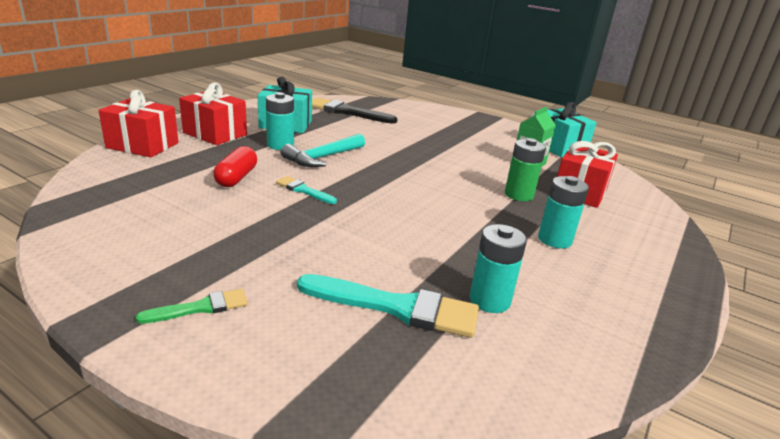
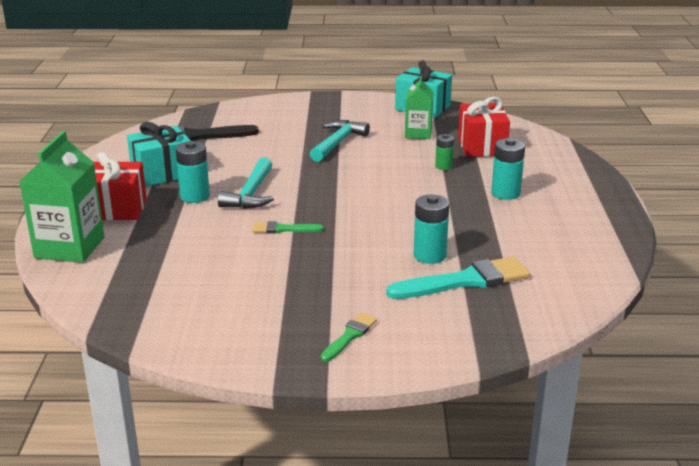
camera: 30 degrees left, 0 degrees up
red gift [99,90,178,157] -> green carton [19,131,104,263]
red capsule [213,146,257,187] -> none
turquoise brush [276,176,337,204] -> green brush [252,221,324,234]
turquoise battery [470,224,527,313] -> turquoise battery moved to [413,194,449,264]
green battery [505,138,546,201] -> green battery [435,134,454,170], size x0.62
none -> turquoise hammer [310,120,370,162]

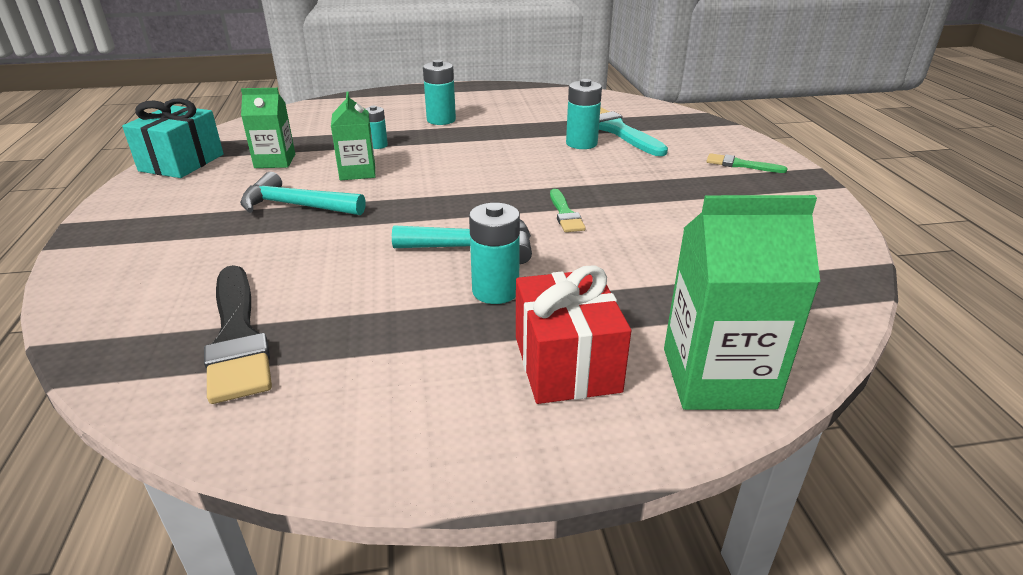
camera: 100 degrees left, 5 degrees up
turquoise gift [127,122,191,187] -> none
green battery [435,134,454,170] -> turquoise battery [365,106,388,149]
red gift [458,97,510,157] -> none
none -> green carton [331,91,375,180]

